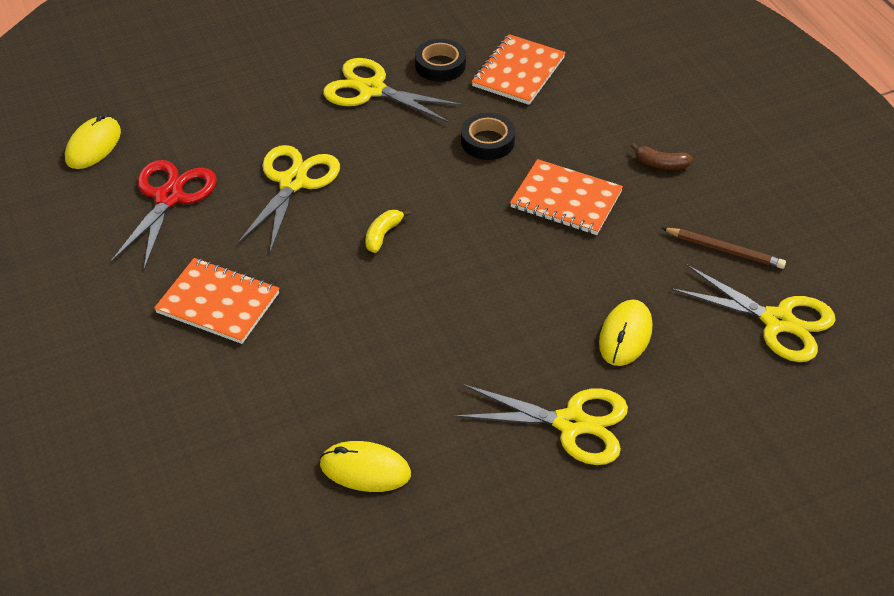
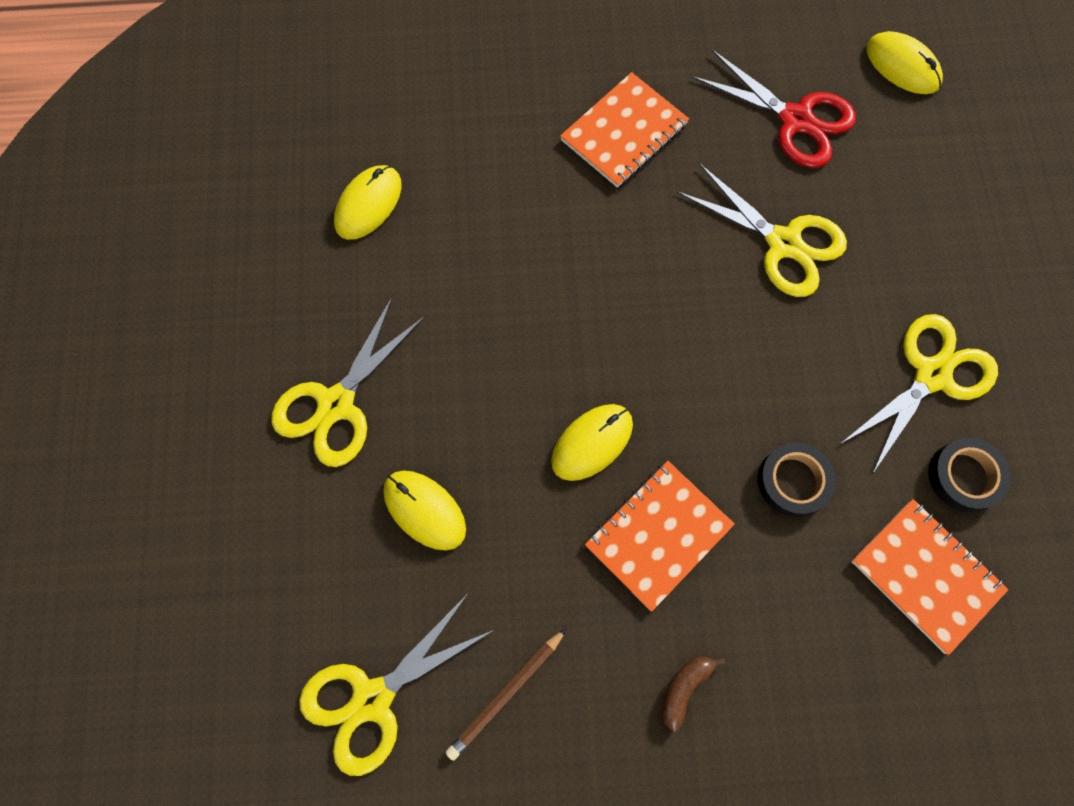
camera: 110 degrees right, 25 degrees up
yellow banana [365,210,410,253] -> none
none -> yellow mouse [551,404,633,481]

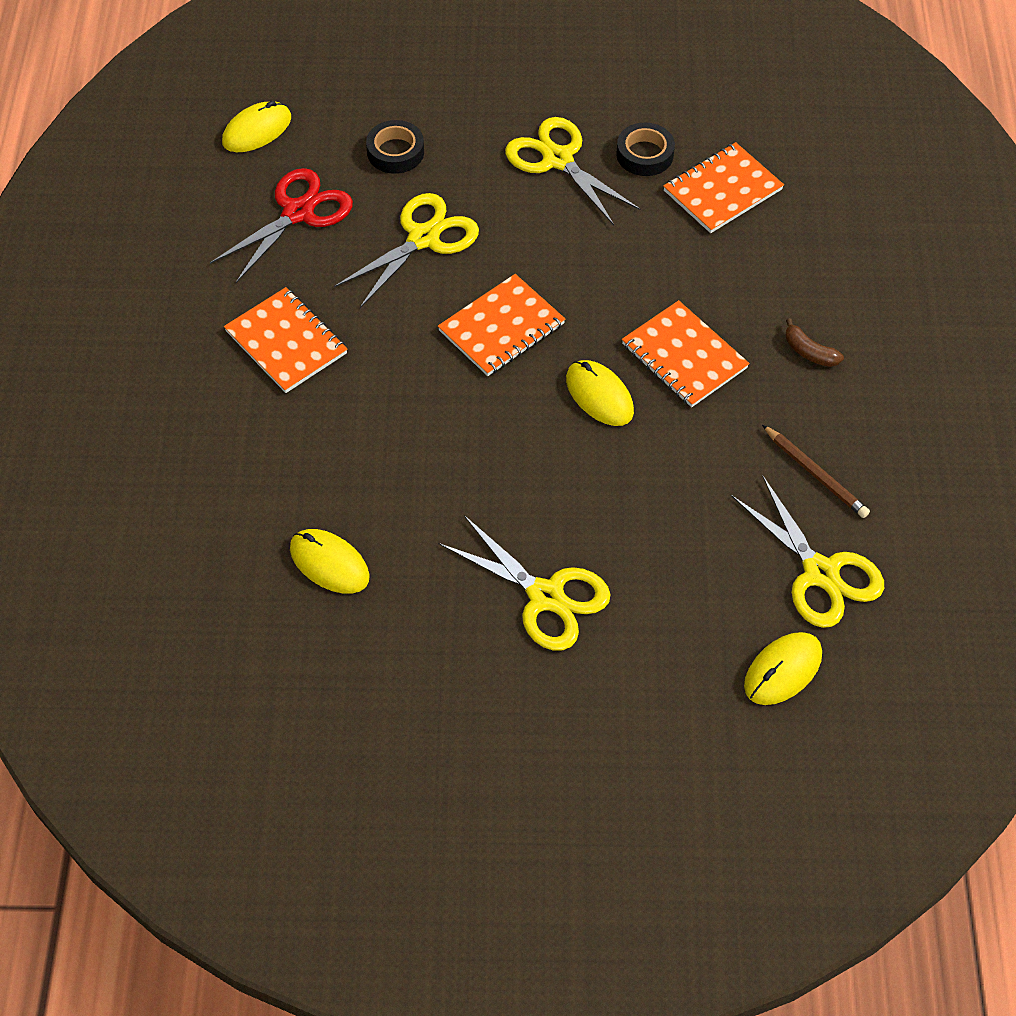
camera: 85 degrees left, 15 degrees down
yellow mouse [383,471,466,550] -> yellow mouse moved to [744,632,822,705]
black tape [758,442,836,517] -> black tape moved to [366,120,424,174]
none -> orange notebook [438,274,565,376]

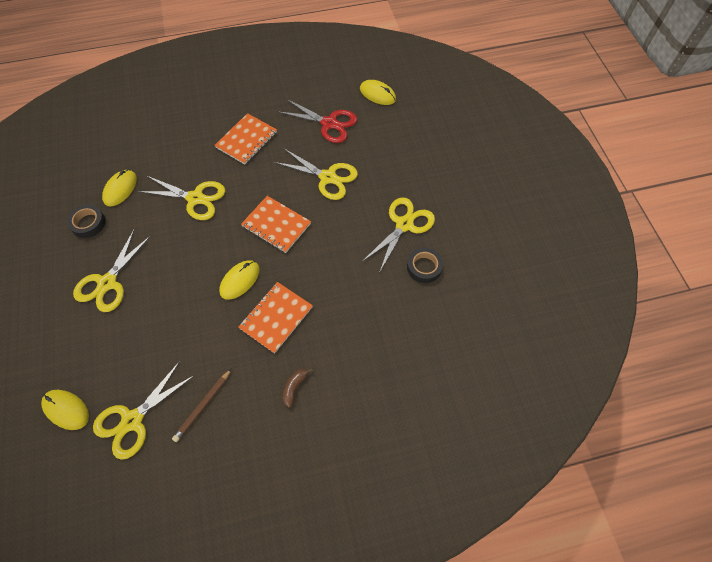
camera: 75 degrees right, 5 degrees up
black tape [366,120,424,174] -> black tape moved to [67,204,106,238]
orange notebook [663,142,784,233] -> none
none -> yellow scissors [138,176,225,220]

